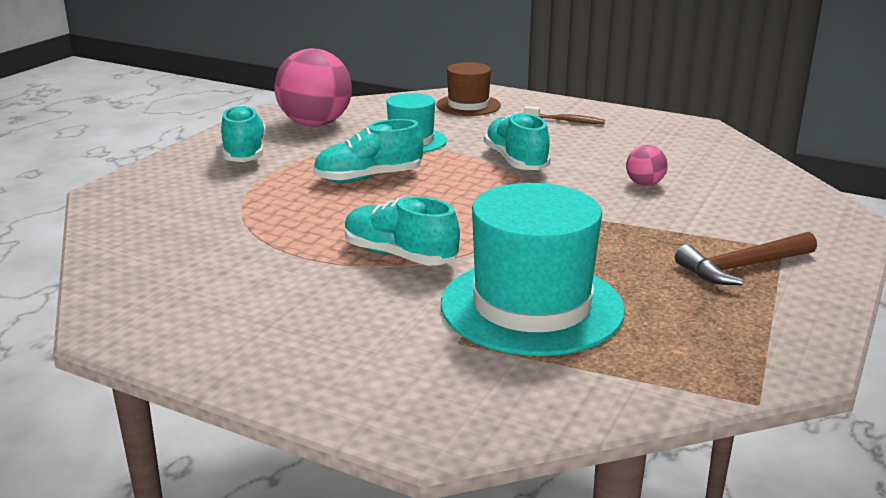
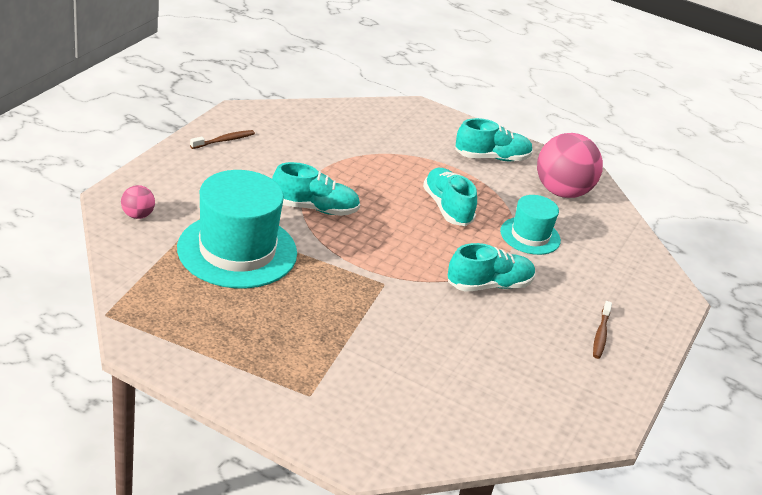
camera: 85 degrees right, 10 degrees up
turquoise shoe [345,196,460,266] -> turquoise shoe turned 60 degrees clockwise [272,162,360,216]
brown hat [436,62,501,116] -> none
pink ball [626,145,668,186] -> pink ball moved to [121,185,155,219]
brown hammer [675,232,817,285] -> none
none -> brown toothbrush [190,130,255,149]

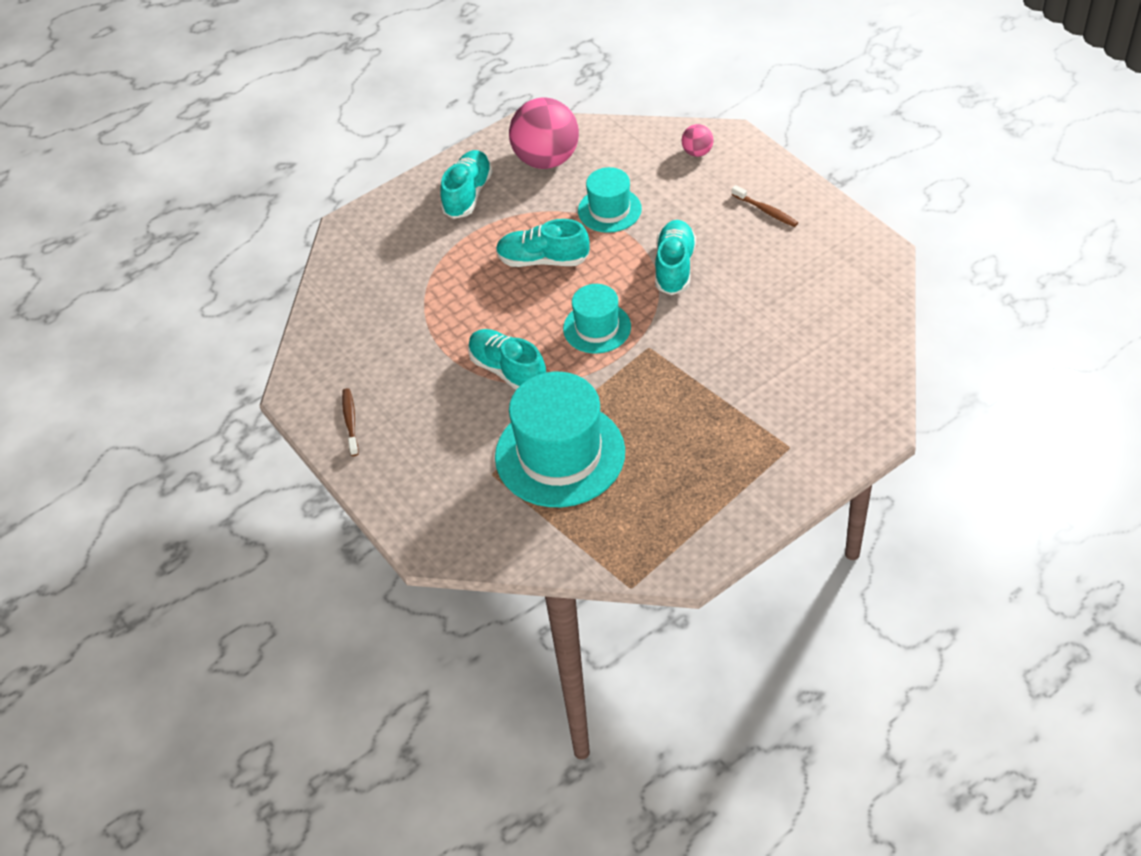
camera: 55 degrees left, 15 degrees up
pink ball [121,185,155,219] -> pink ball moved to [682,124,714,157]
turquoise shoe [272,162,360,216] -> turquoise shoe turned 75 degrees counterclockwise [468,329,546,390]
none -> turquoise hat [563,284,631,354]

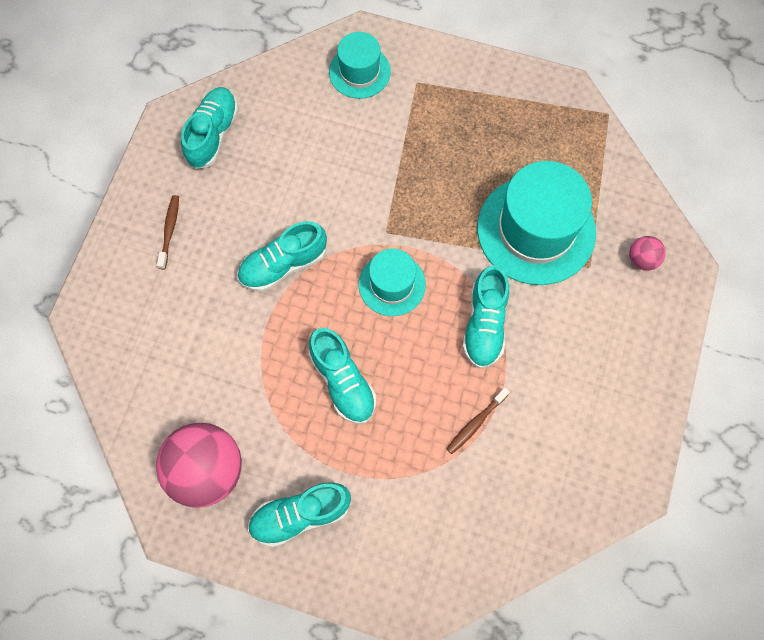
camera: 130 degrees left, 20 degrees up
brown toothbrush [342,388,359,456] -> brown toothbrush moved to [447,387,510,454]
turquoise hat [578,167,642,233] -> turquoise hat moved to [329,32,391,99]
pink ball [682,124,714,157] -> pink ball moved to [630,236,666,271]
none -> turquoise shoe [181,87,239,169]

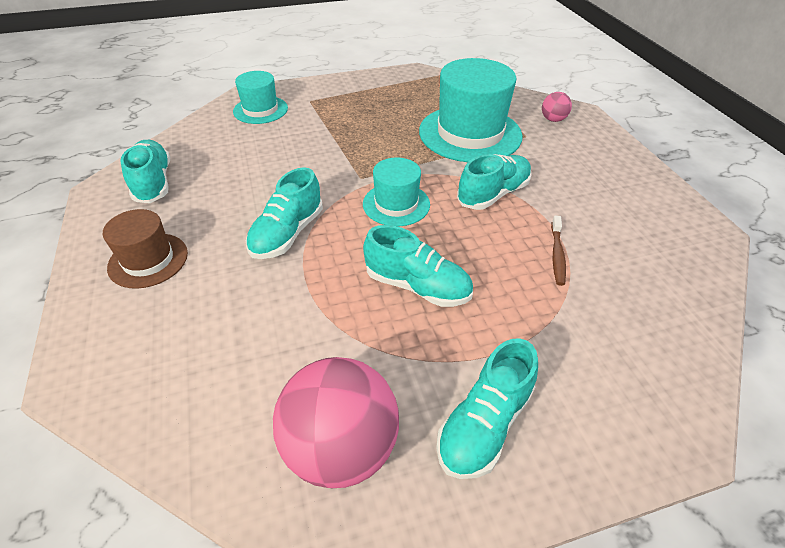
camera: 35 degrees left, 25 degrees down
brown toothbrush [157,195,179,270] -> brown hat [103,209,188,289]
turquoise shoe [462,266,509,369] -> turquoise shoe turned 105 degrees counterclockwise [457,154,532,210]

